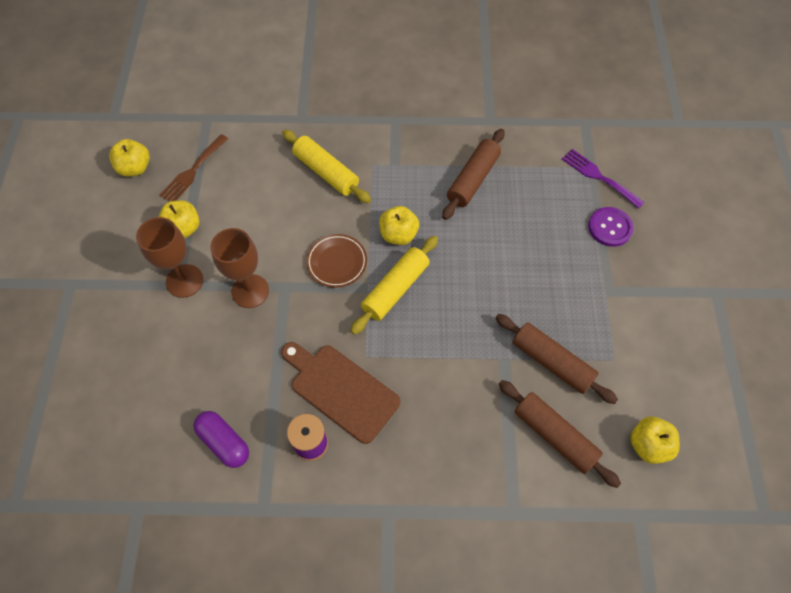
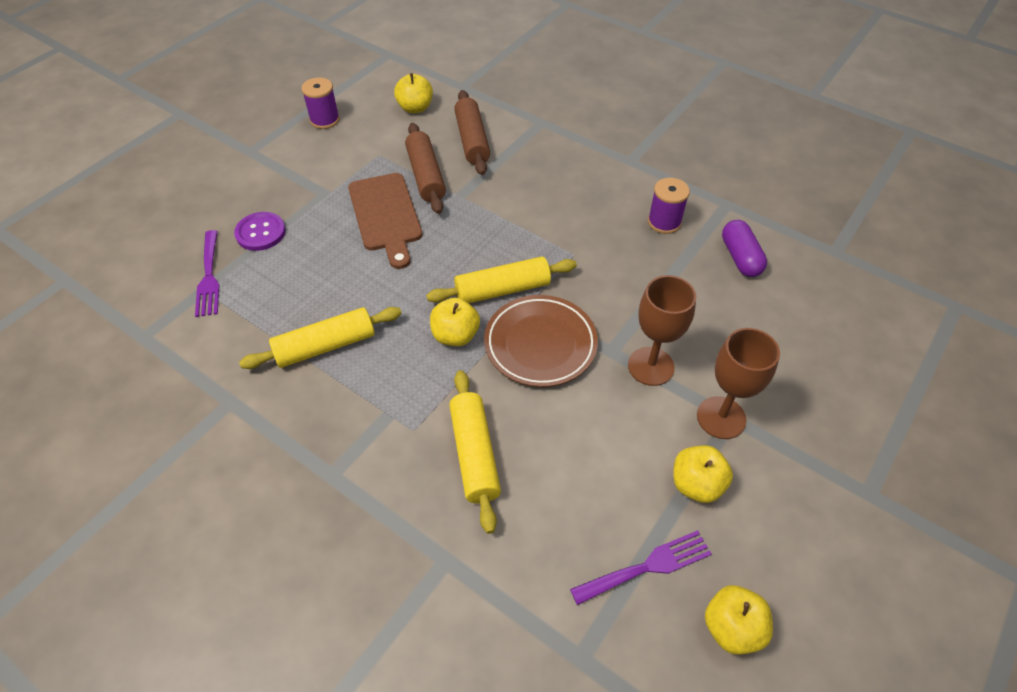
camera: 145 degrees left, 10 degrees down
brown fork [159,134,228,201] -> purple fork [570,530,712,605]
brown cutting board [281,342,400,444] -> brown cutting board moved to [348,173,422,269]
brown plate [306,234,367,288] -> brown plate [484,295,598,387], size x1.50
brown rolling pin [442,129,504,220] -> yellow rolling pin [239,307,402,369]
none -> purple spool [301,77,340,129]

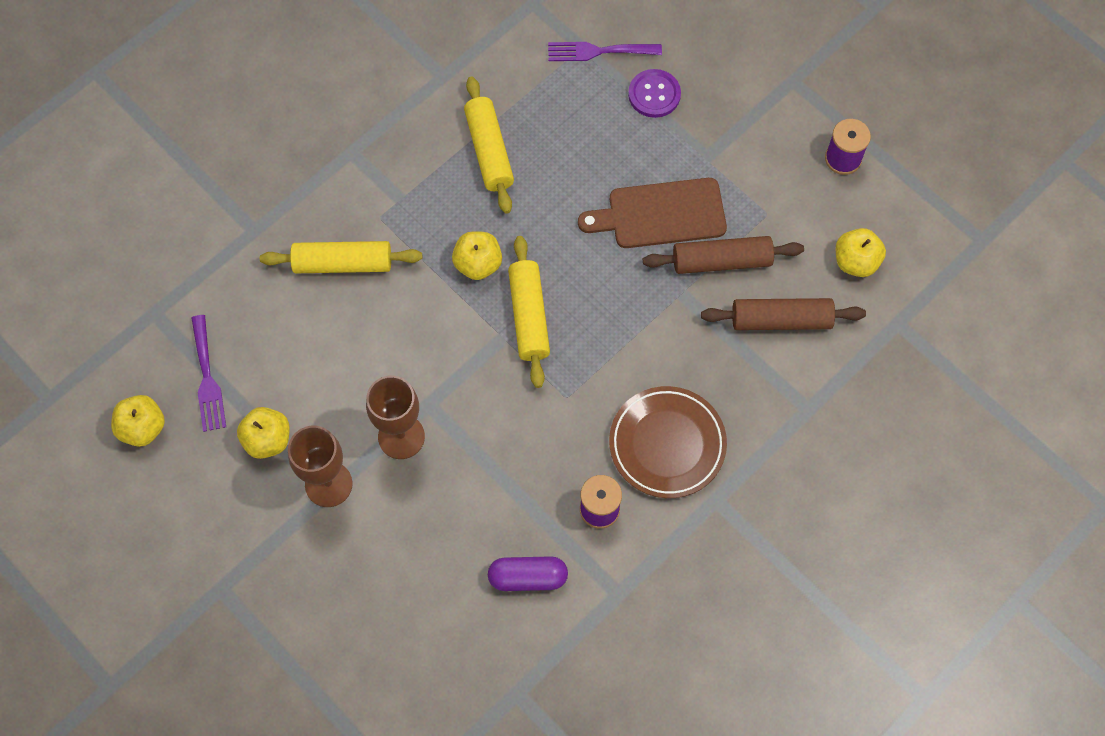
camera: 100 degrees right, 15 degrees up
brown plate [484,295,598,387] -> brown plate moved to [609,386,727,498]

